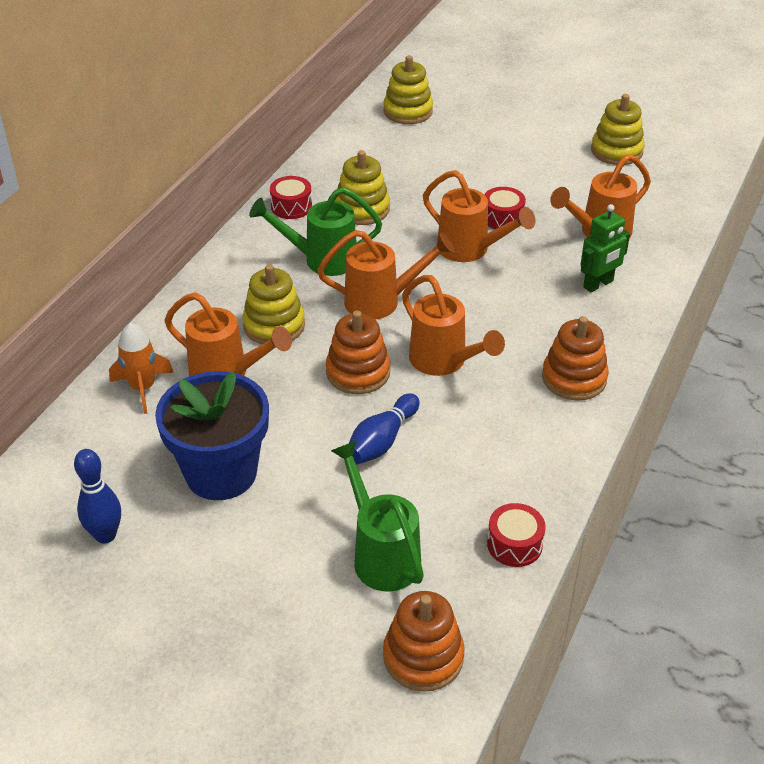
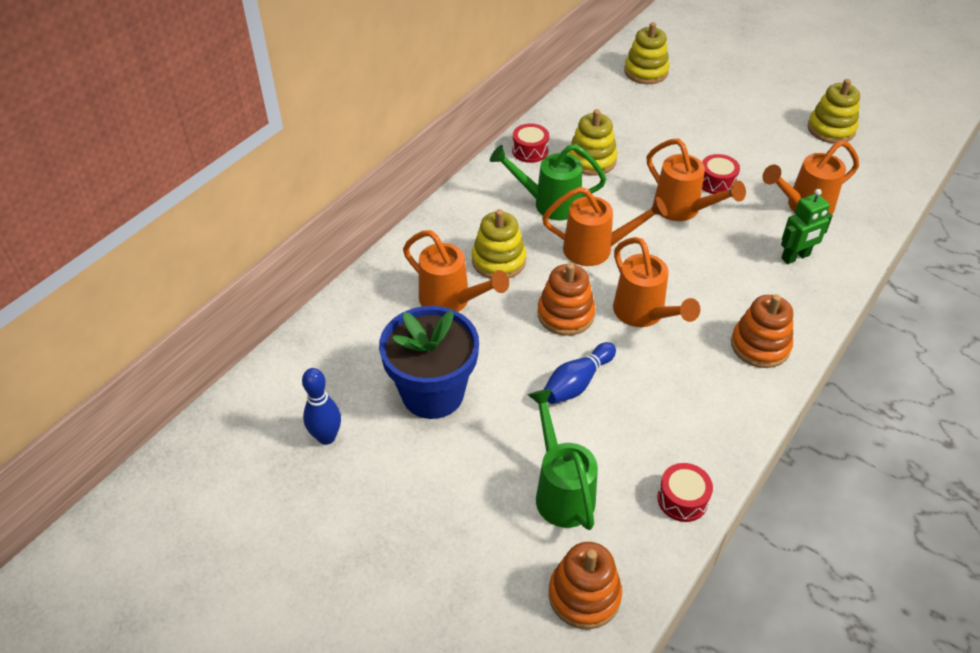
camera: 10 degrees right, 5 degrees up
orange rocket [109,323,174,414] -> none

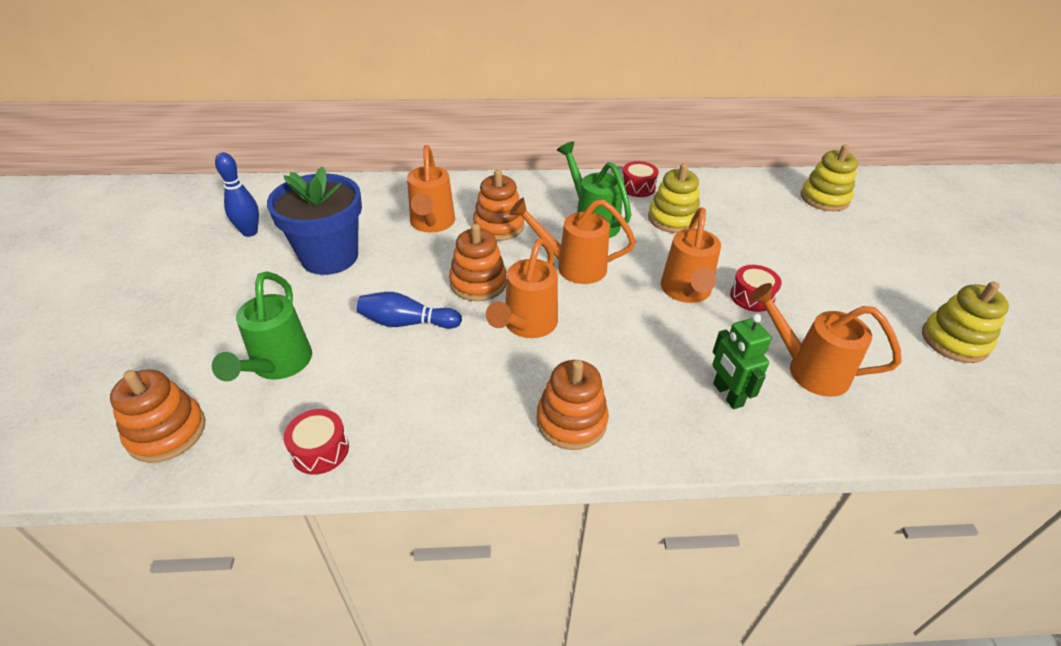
camera: 50 degrees right, 5 degrees down
yellow stacking toy [472,209,526,279] -> orange stacking toy [473,169,525,241]
green watering can [528,388,598,530] -> green watering can turned 150 degrees clockwise [212,272,312,381]
orange watering can [542,187,667,266] -> orange watering can turned 135 degrees clockwise [509,197,636,284]
green robot [781,189,833,264] -> green robot turned 45 degrees clockwise [712,314,772,409]

